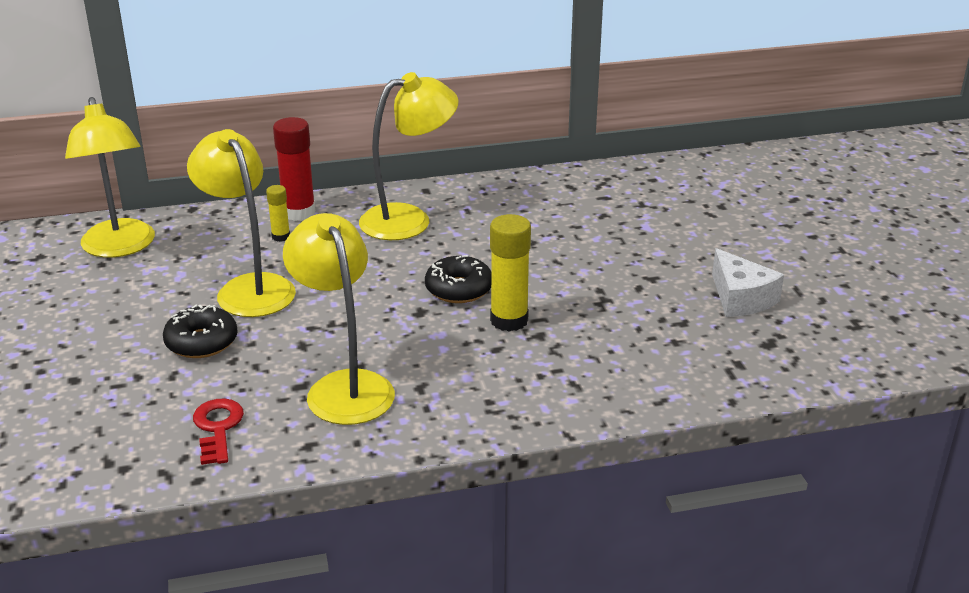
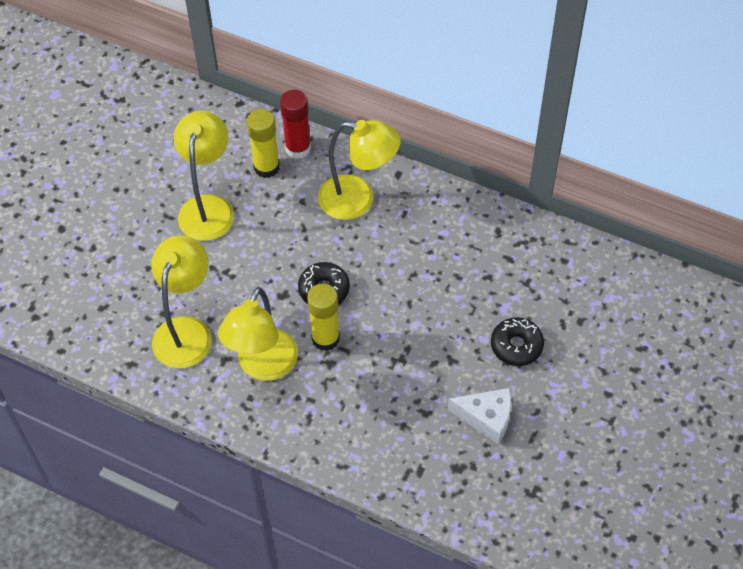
camera: 40 degrees right, 25 degrees up
yellow lamp [65,97,155,258] -> yellow lamp moved to [218,287,298,381]
black donut [163,305,238,358] -> black donut moved to [491,317,544,366]
red key [193,398,244,465] -> none
yellow glue stick [266,185,290,242] -> yellow glue stick [247,109,280,178], size x1.85
white cheese [712,248,784,317] -> white cheese turned 90 degrees counterclockwise [448,388,511,444]

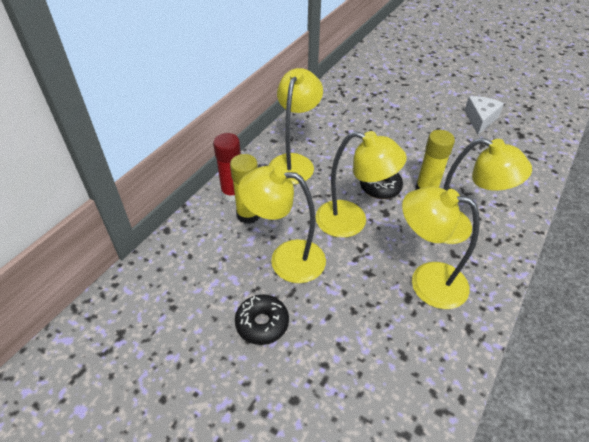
camera: 85 degrees left, 10 degrees down
black donut [491,317,544,366] -> black donut moved to [235,294,289,345]
none -> yellow lamp [316,131,407,238]

